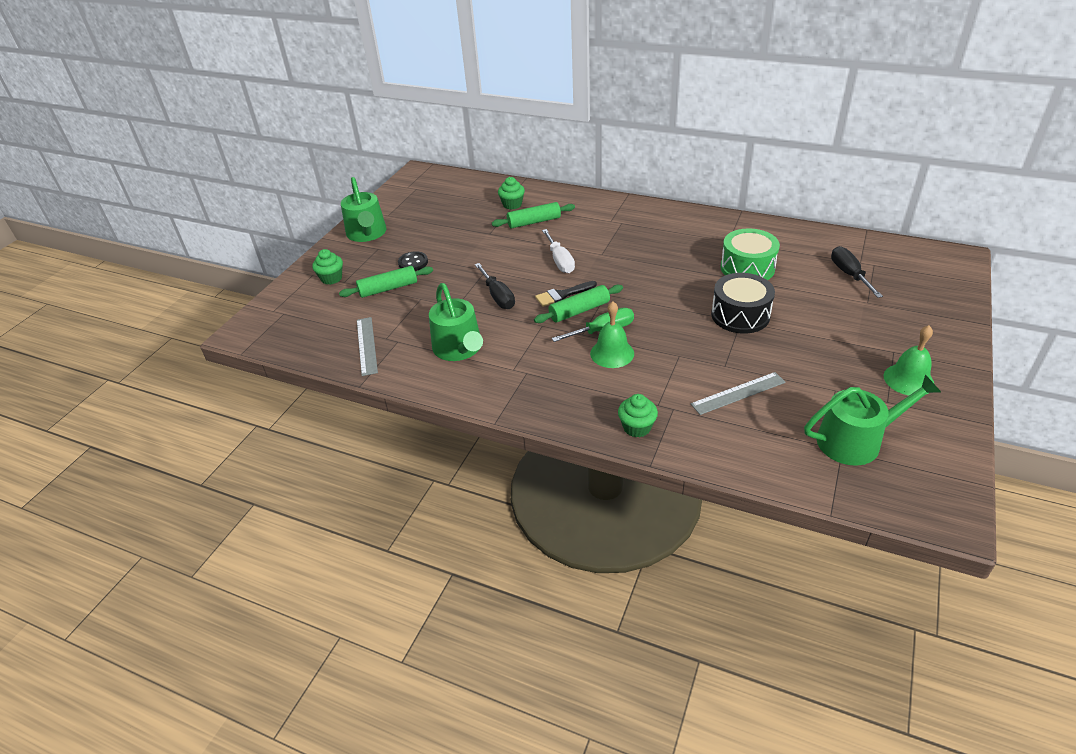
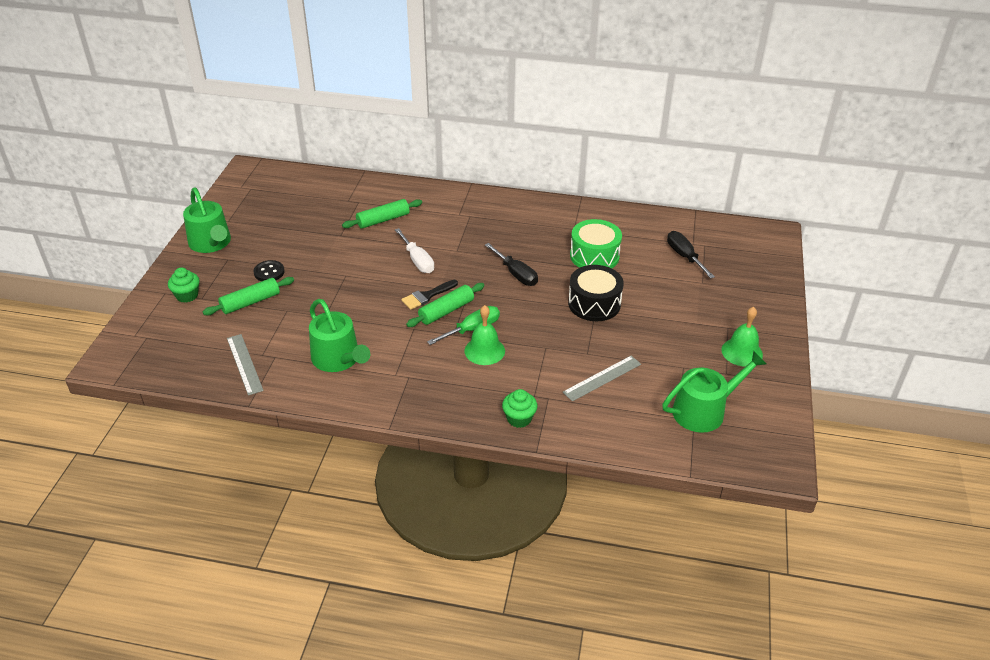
camera: 15 degrees left, 0 degrees up
black screwdriver [475,263,515,309] -> black screwdriver moved to [485,243,538,286]
green cupcake [498,177,525,210] -> none

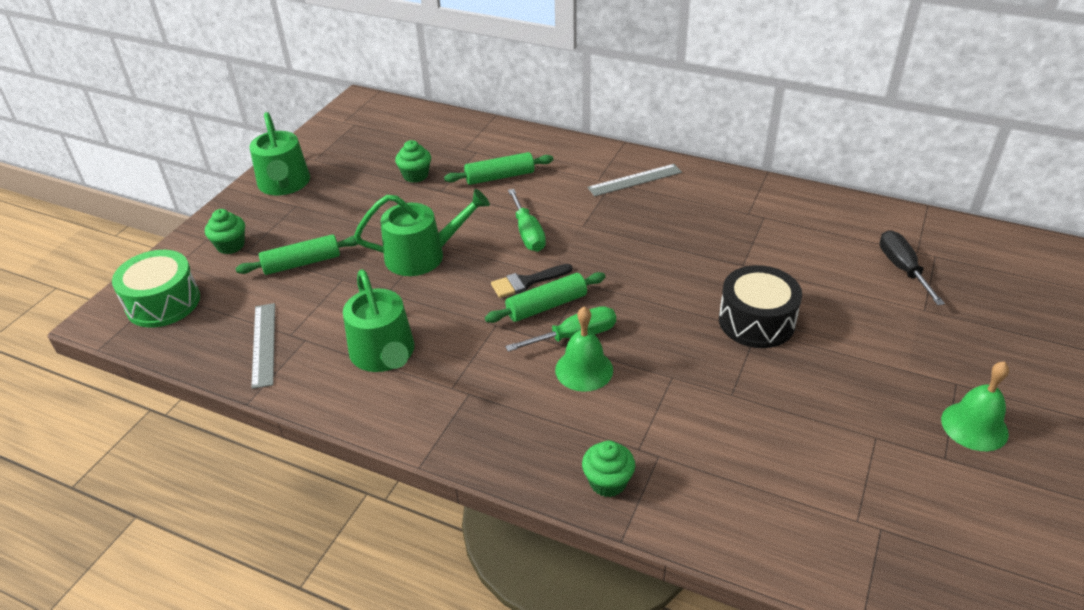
camera: 15 degrees right, 0 degrees up
black button [254,260,285,281] -> none
white screwdriver [395,228,434,273] -> green screwdriver [508,189,546,252]
black screwdriver [485,243,538,286] -> none
grey ruler [563,356,641,402] -> grey ruler moved to [587,164,682,196]
green drum [570,219,622,268] -> green drum moved to [112,250,200,328]
green watering can [662,351,767,433] -> green watering can moved to [354,189,490,276]
none -> green cupcake [395,140,431,183]

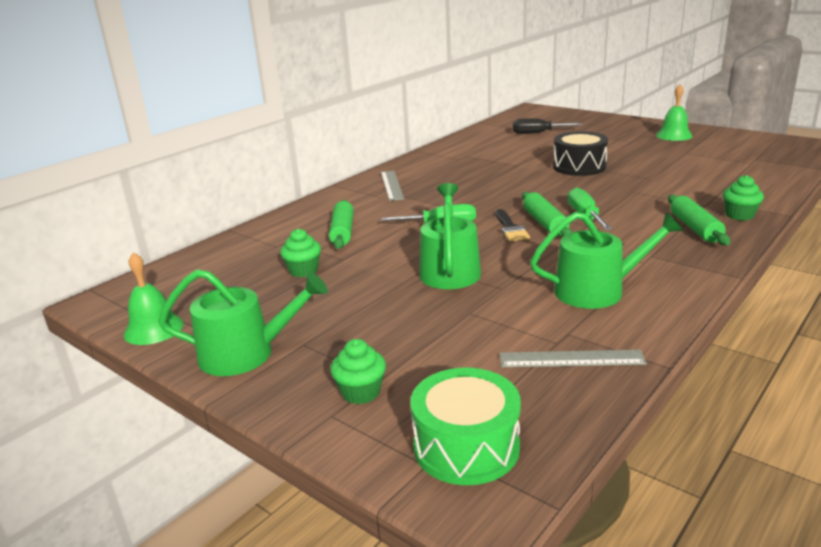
camera: 75 degrees left, 15 degrees down
green rolling pin [235,234,358,275] -> green rolling pin moved to [668,195,730,245]
green bell [555,306,613,392] -> green bell moved to [124,252,183,345]

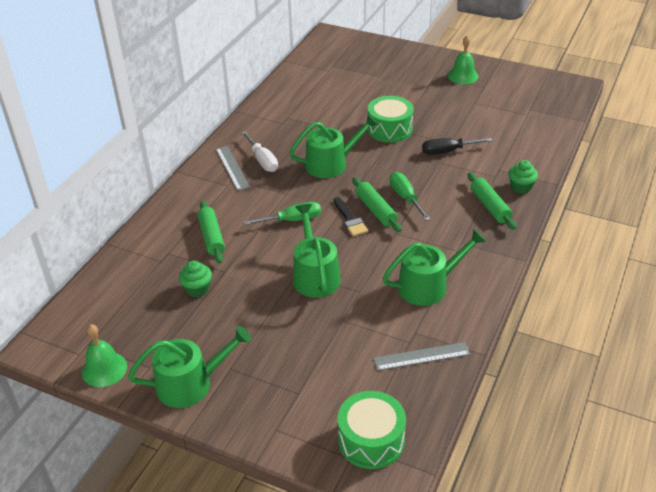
camera: 15 degrees left, 15 degrees up
green cupcake [330,339,386,404] -> none
black screwdriver [513,118,582,134] -> black screwdriver moved to [422,138,493,155]
black drum [553,131,608,176] -> green drum [367,96,414,143]
none -> white screwdriver [241,131,278,172]
none -> green watering can [289,114,379,178]

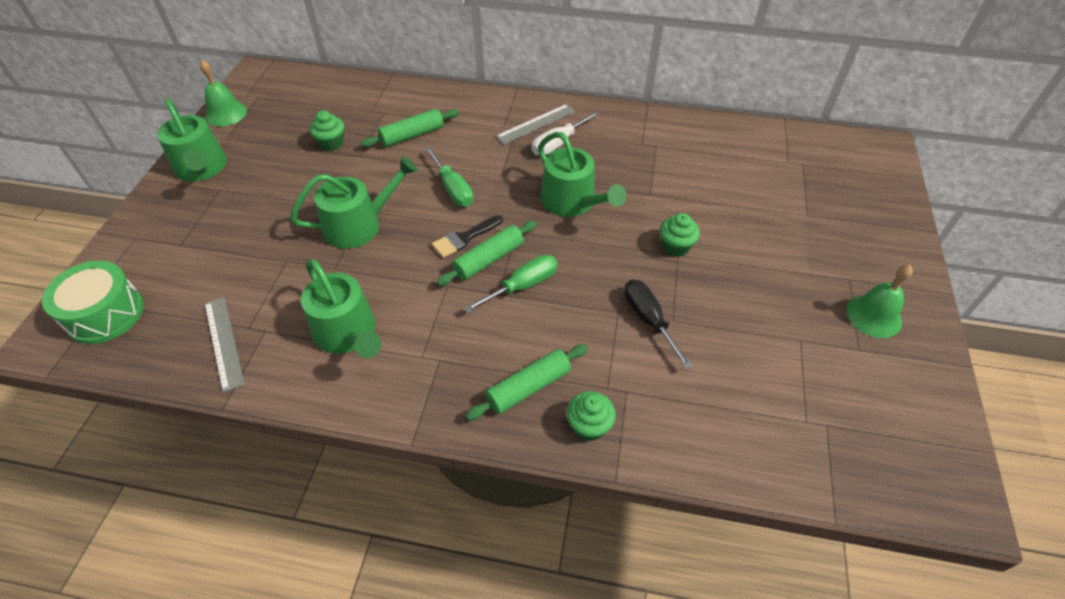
camera: 75 degrees right, 10 degrees up
green drum [367,96,414,143] -> green cupcake [660,213,700,257]

